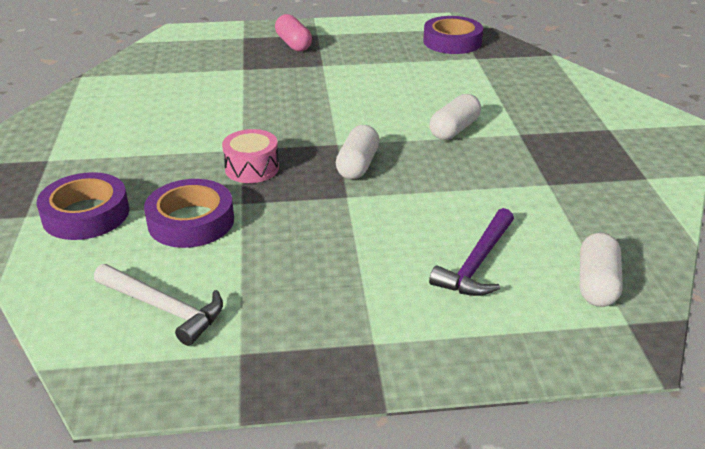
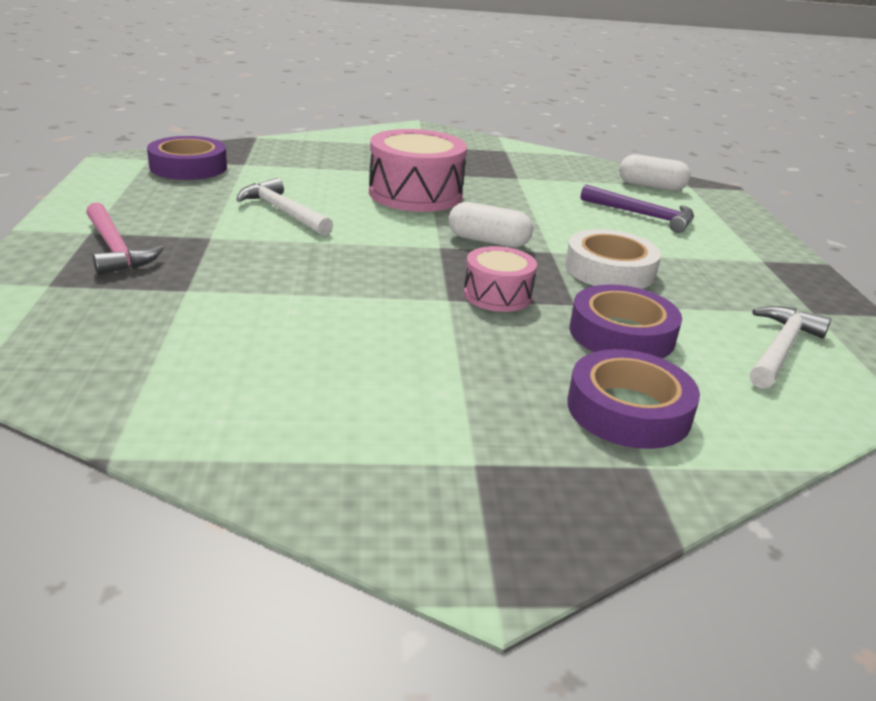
camera: 90 degrees left, 5 degrees down
pink capsule [275,14,312,51] -> pink hammer [86,203,164,275]
white capsule [429,94,481,140] -> pink drum [369,129,467,212]
none -> white hammer [236,178,333,236]
none -> white tape [565,229,661,289]

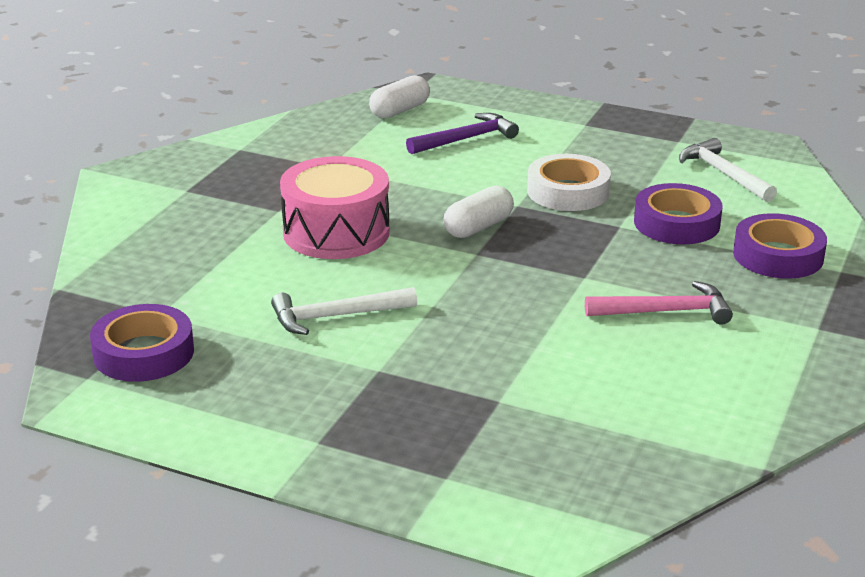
camera: 60 degrees left, 0 degrees up
pink hammer [86,203,164,275] -> pink hammer moved to [585,281,733,325]
pink drum [464,246,537,312] -> none

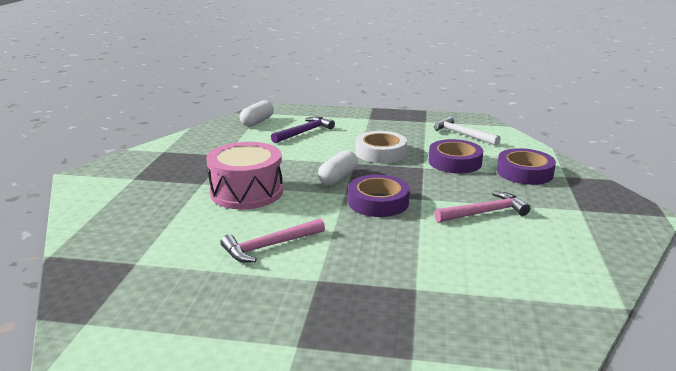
camera: 15 degrees left, 5 degrees down
purple tape [90,304,194,382] -> purple tape moved to [348,174,410,217]
white hammer [271,287,417,335] -> pink hammer [221,218,325,262]

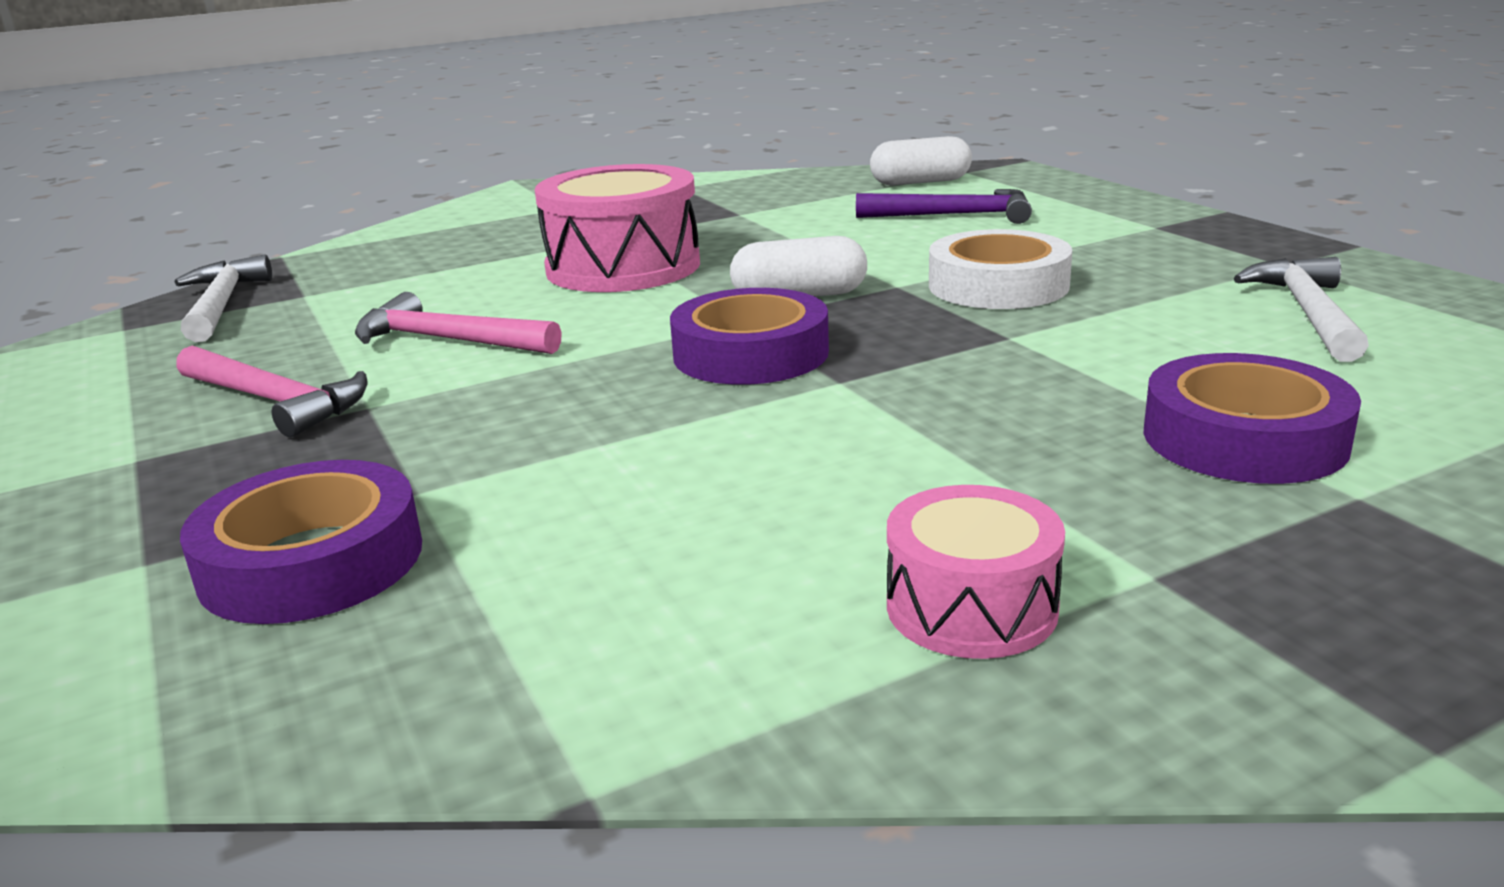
camera: 55 degrees right, 0 degrees up
purple tape [428,139,483,174] -> purple tape moved to [180,460,422,624]
pink hammer [434,192,530,222] -> pink hammer moved to [176,346,367,437]
none -> white hammer [175,255,272,342]
none -> pink drum [887,485,1065,659]

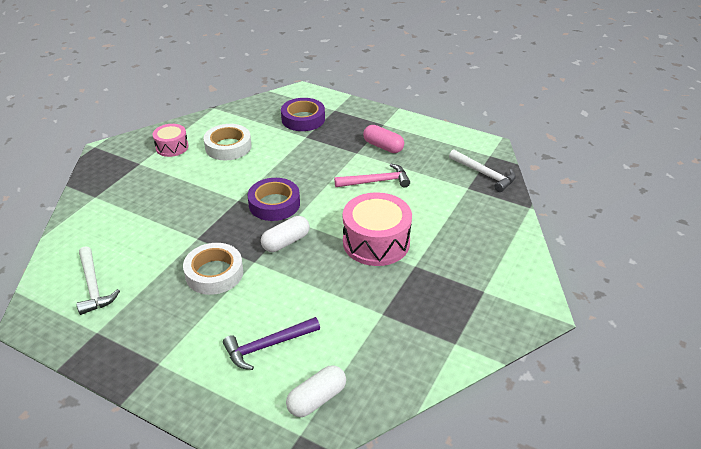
camera: 145 degrees right, 15 degrees up
pink hammer [176,346,367,437] -> pink capsule [363,125,404,153]
purple tape [1144,353,1361,484] -> none
none -> white tape [203,124,252,160]

